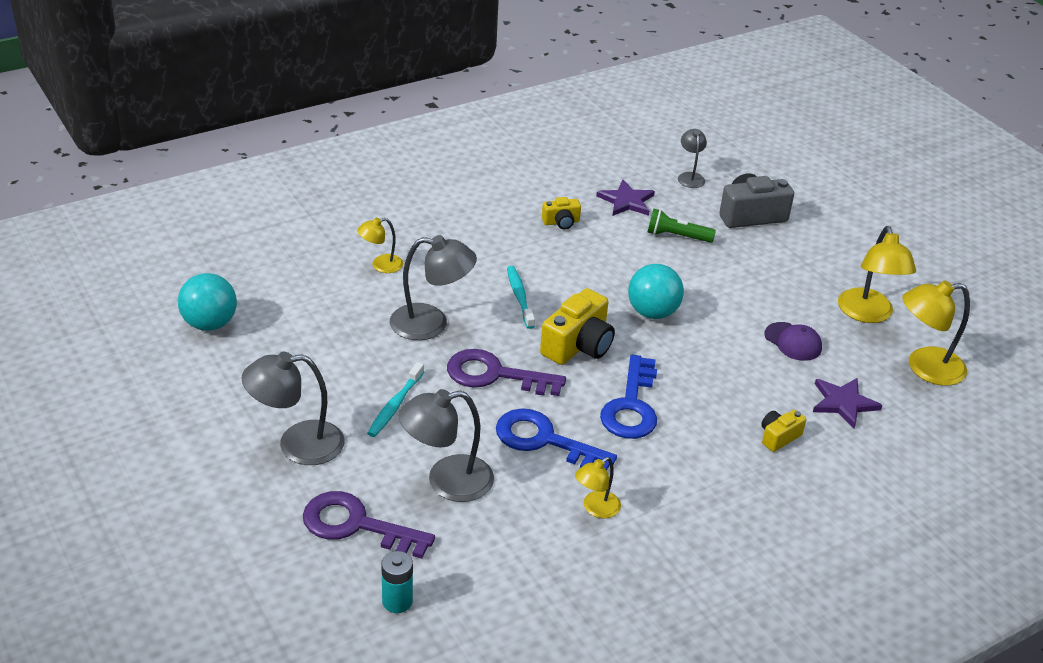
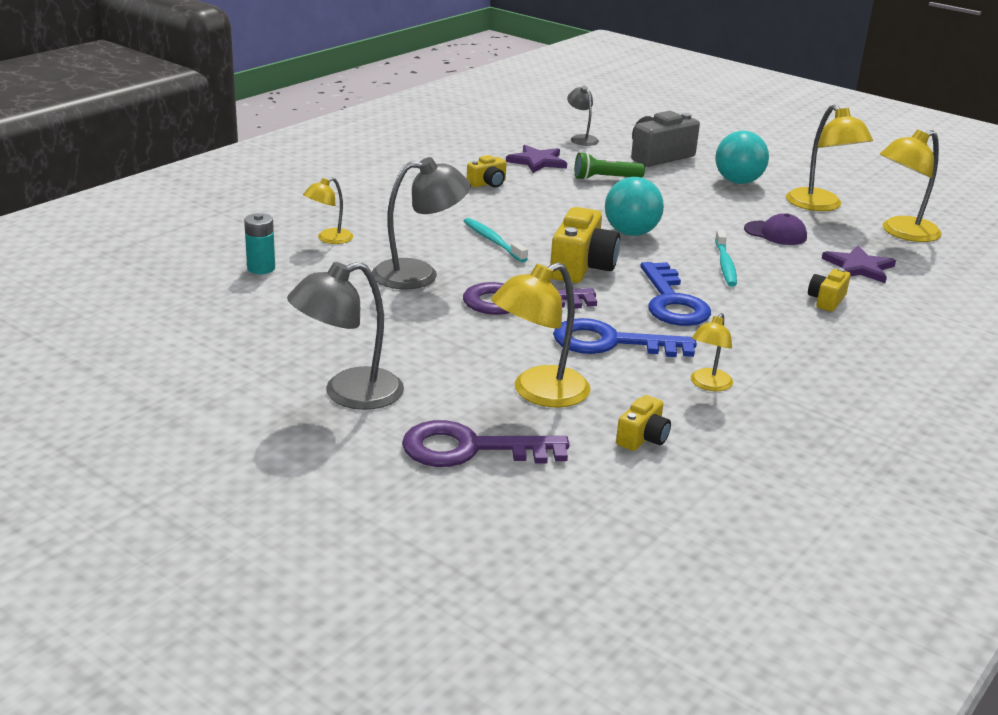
camera: 20 degrees left, 10 degrees down
turquoise ball [178,273,237,331] -> turquoise ball moved to [715,131,769,184]
turquoise toothbrush [367,362,424,437] -> turquoise toothbrush moved to [715,230,737,286]
turquoise battery [381,551,413,613] -> turquoise battery moved to [244,213,275,274]
grey lamp [398,389,494,502] -> yellow lamp [491,262,591,408]
none -> yellow camera [616,395,671,451]

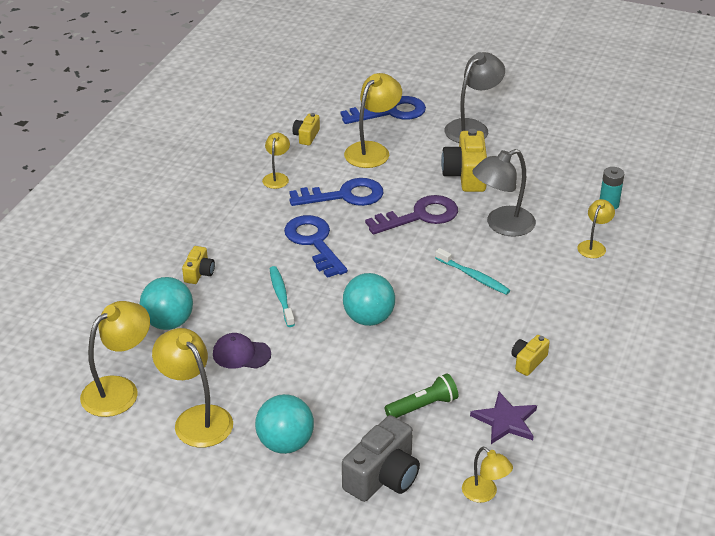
camera: 165 degrees right, 10 degrees up
purple key [402,420,570,467] -> blue key [341,96,426,124]
yellow camera [550,207,620,283] -> yellow camera moved to [441,129,487,192]
grey lamp [567,86,599,146] -> yellow lamp [462,447,513,503]
purple star [822,245,896,283] -> turquoise ball [140,277,193,330]

